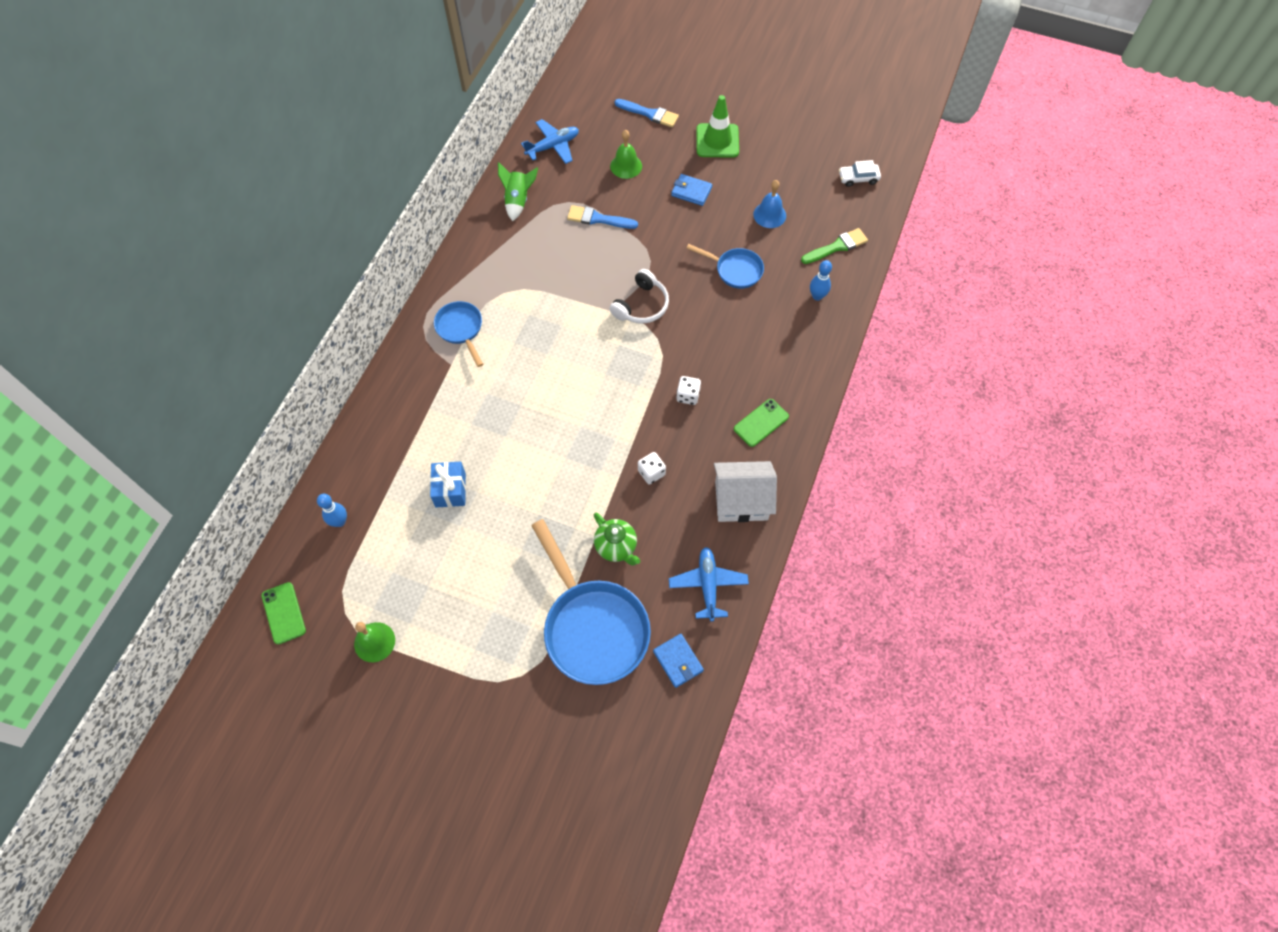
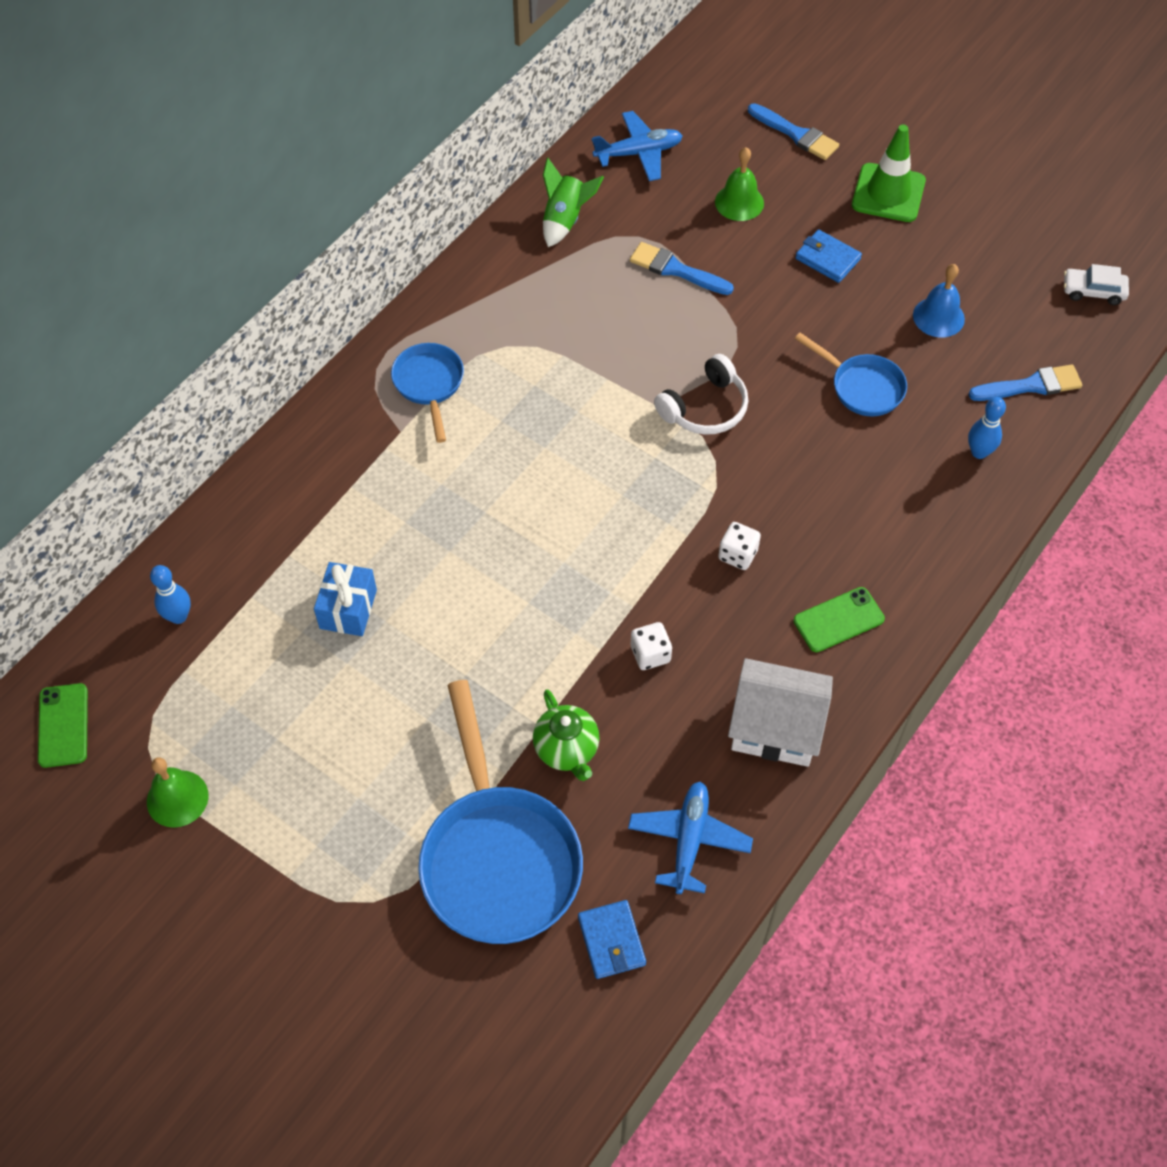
camera: 15 degrees right, 5 degrees down
green brush [801,228,868,264] -> blue brush [968,364,1082,401]

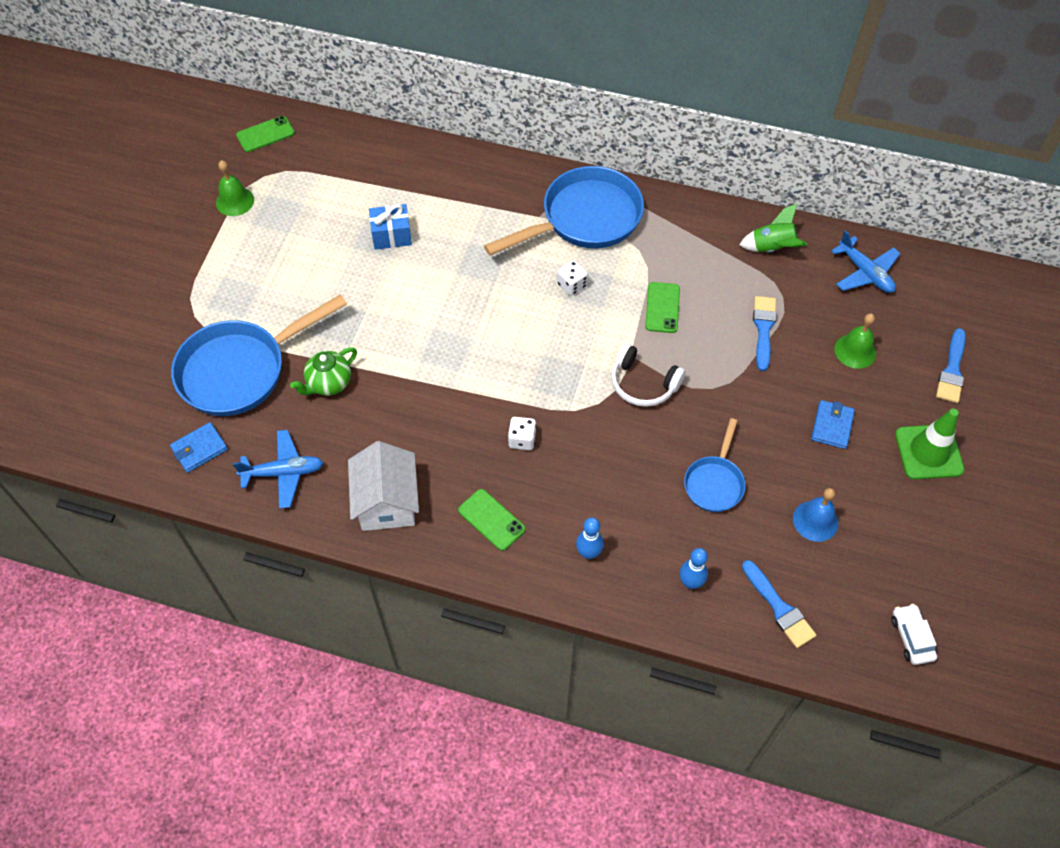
camera: 70 degrees right, 0 degrees up
blue bowling pin [150,565,191,624] -> blue bowling pin moved to [576,517,604,559]
blue pan [391,343,464,443] -> blue pan [484,166,644,255], size x1.88
white dice [631,622,672,670] -> white dice moved to [557,260,588,296]
none -> green phone [645,282,680,333]

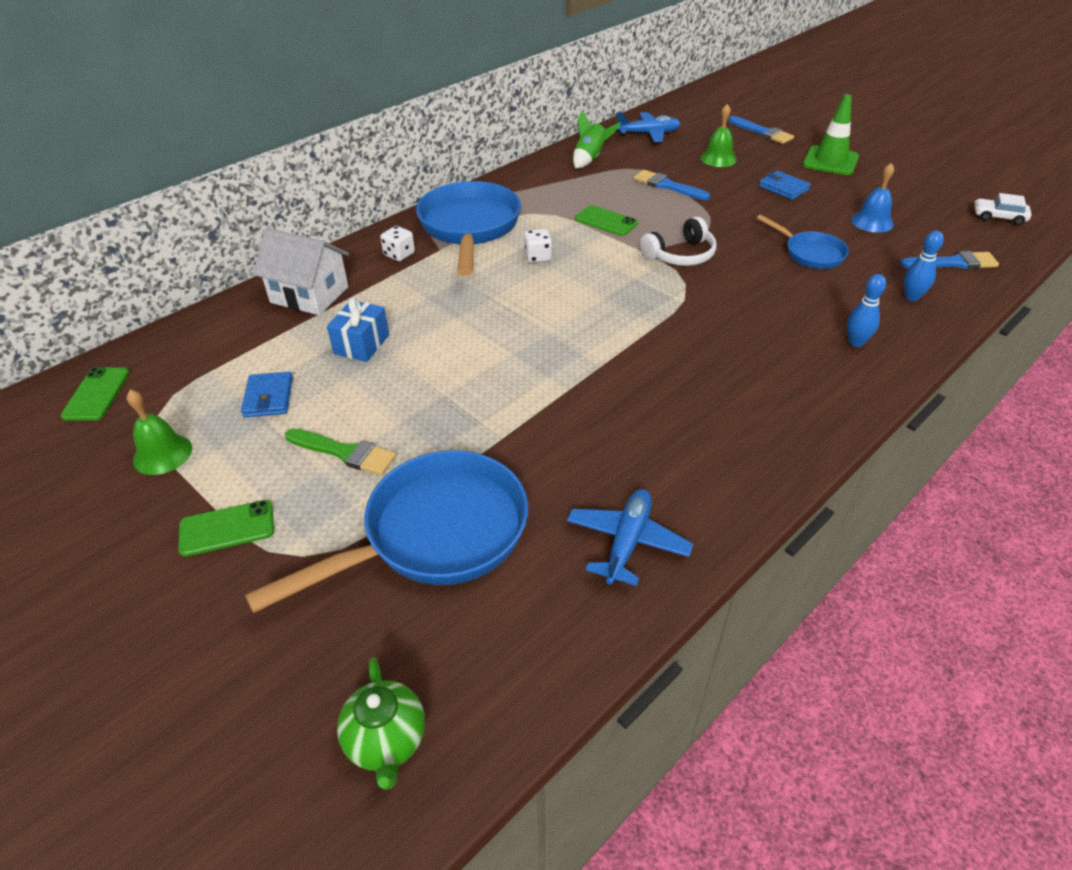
camera: 60 degrees left, 15 degrees down
blue wallet [170,422,228,473] -> blue wallet moved to [241,372,293,417]
blue pan [171,295,347,416] -> blue pan turned 120 degrees counterclockwise [245,450,528,613]
green teapot [290,347,357,396] -> green teapot moved to [337,658,425,790]
white house [348,441,419,531] -> white house moved to [253,228,349,315]
green phone [458,489,525,551] -> green phone moved to [178,500,274,557]
white dice [508,417,536,450] -> white dice moved to [380,226,415,261]
none -> green brush [285,429,396,475]

